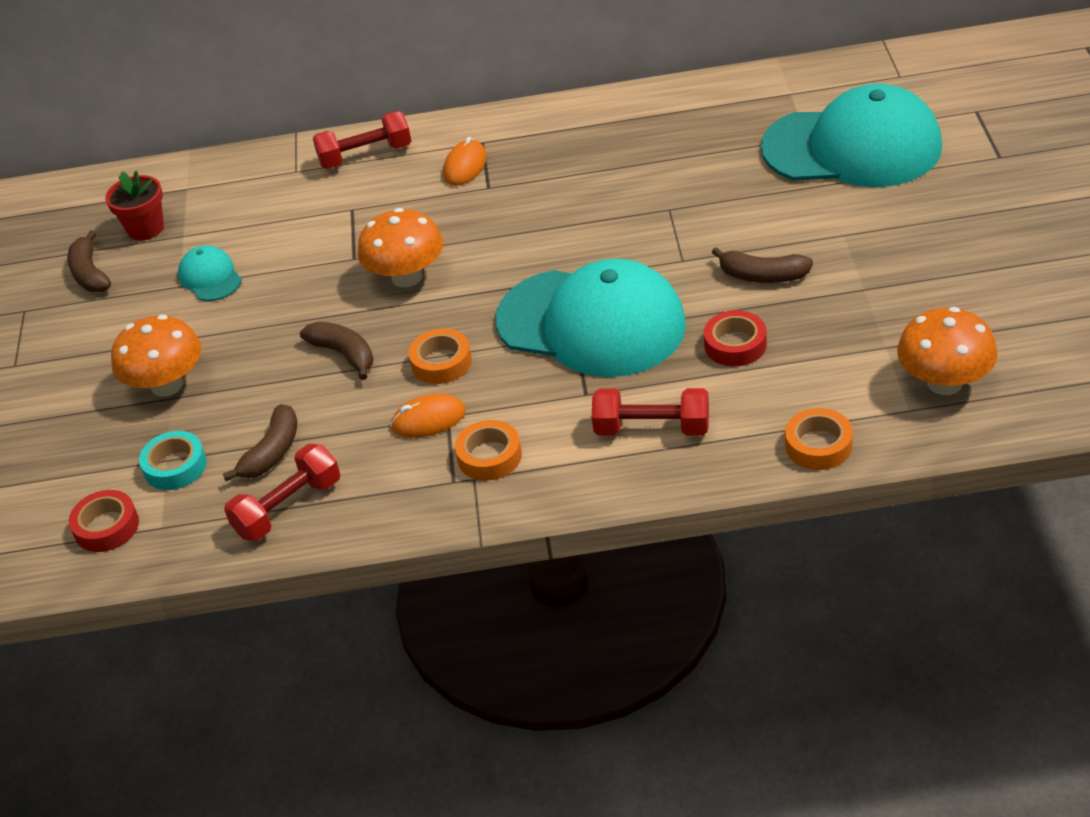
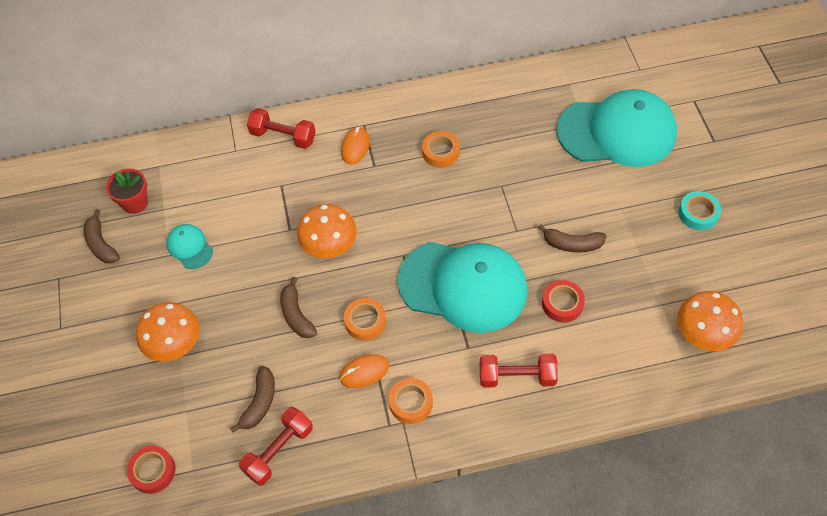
camera: 10 degrees left, 15 degrees up
turquoise tape [139,431,207,490] -> turquoise tape moved to [678,191,721,230]
brown banana [300,322,373,380] -> brown banana turned 150 degrees counterclockwise [280,277,317,338]
red dumbbell [313,111,411,169] -> red dumbbell turned 45 degrees clockwise [247,108,316,149]
orange tape [785,408,853,470] -> orange tape moved to [422,131,460,168]

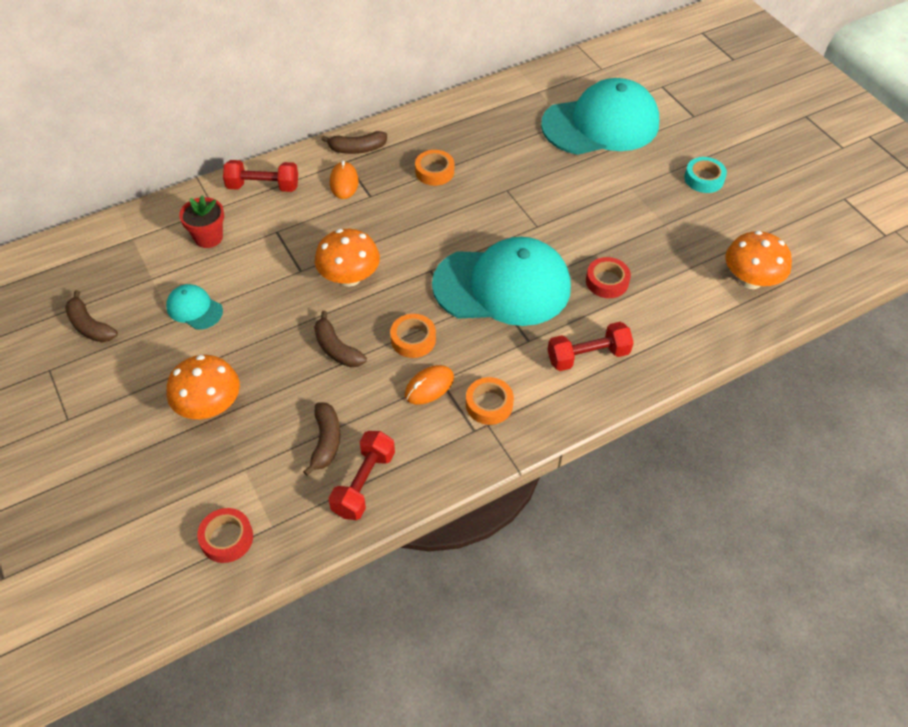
camera: 20 degrees left, 5 degrees down
red flower pot [106,168,148,214] -> red flower pot moved to [179,196,224,248]
brown banana [538,224,607,252] -> brown banana moved to [321,131,387,154]

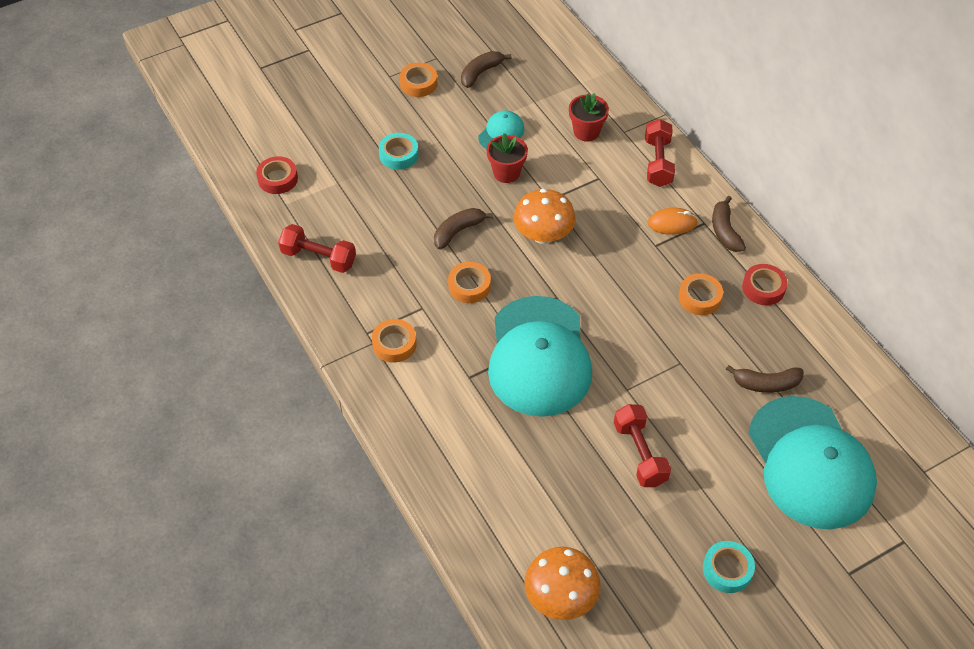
camera: 90 degrees right, 0 degrees up
orange mushroom [167,355,240,419] -> turquoise tape [379,133,419,170]
brown banana [303,402,340,476] -> brown banana moved to [726,365,804,393]
orange mouse [405,365,454,405] -> none
red dumbbell [547,322,634,371] -> red dumbbell moved to [614,404,671,487]
red tape [586,257,631,298] -> red tape moved to [742,264,788,305]
none -> orange tape [400,63,437,97]
none -> red flower pot [487,133,528,183]

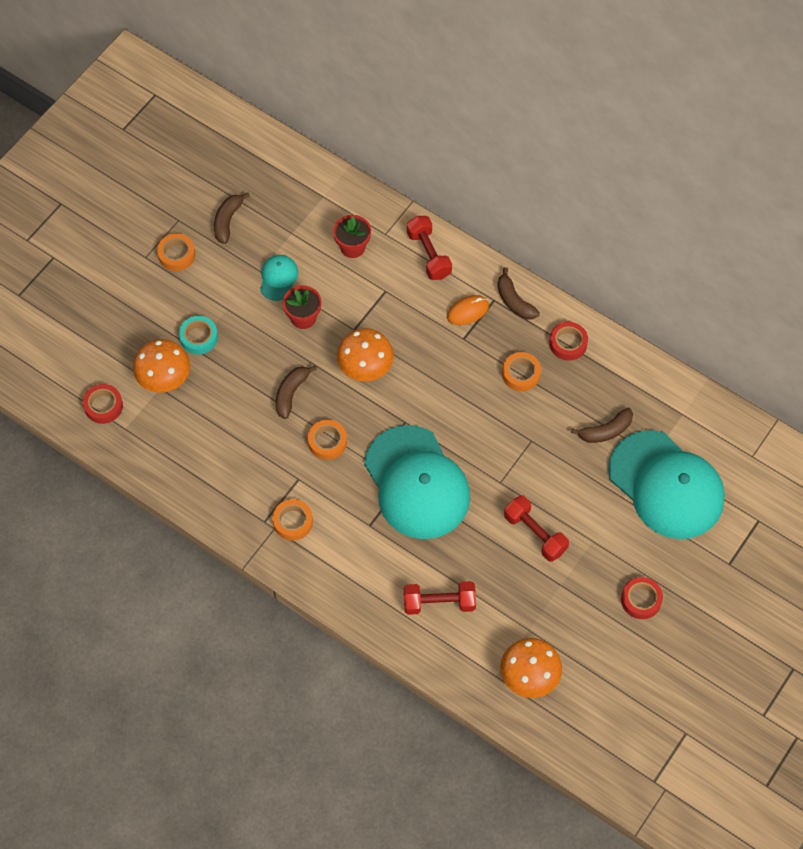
camera: 25 degrees left, 10 degrees up
red dumbbell [278,224,356,273] -> red dumbbell moved to [404,581,476,615]
turquoise tape [703,541,755,593] -> red tape [621,577,663,619]
none -> orange mushroom [133,339,190,393]

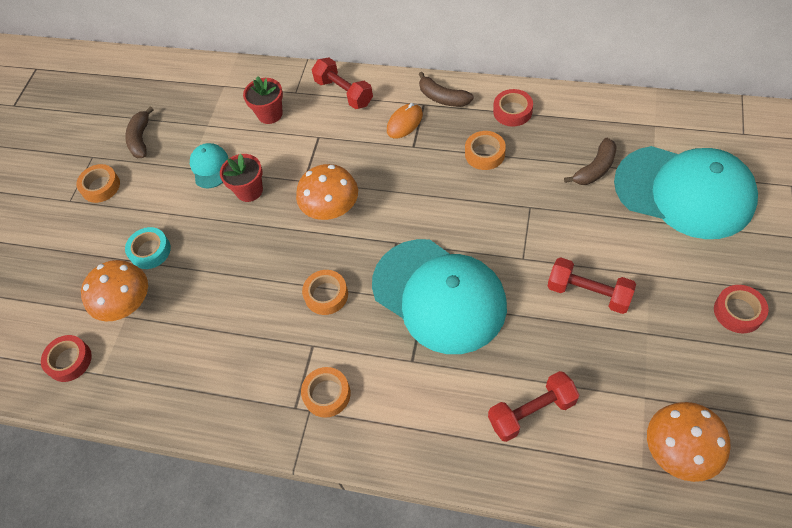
camera: 15 degrees left, 5 degrees down
brown banana [276,365,317,419] -> none

